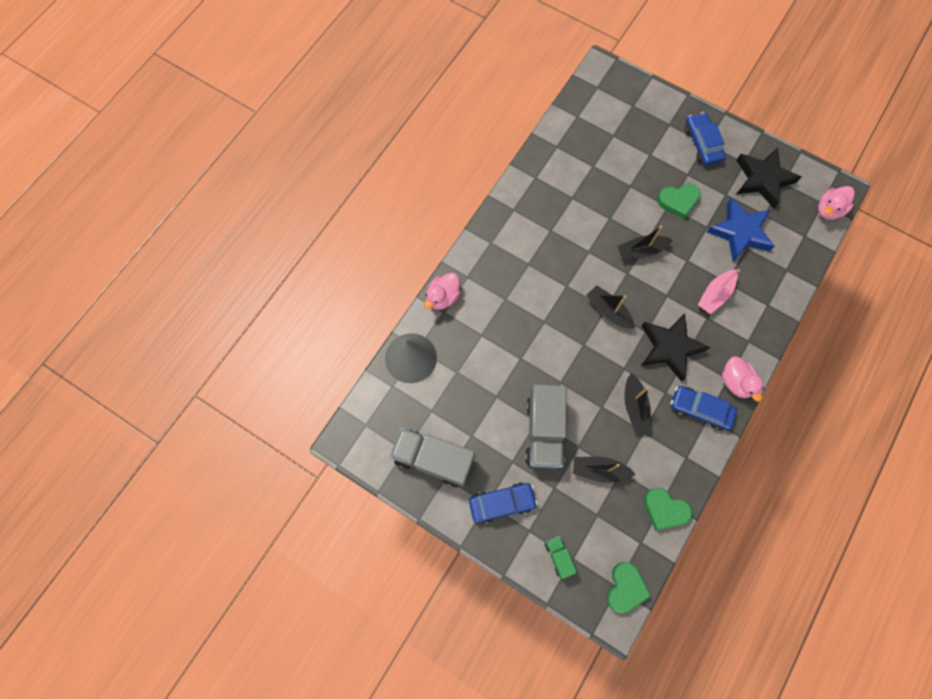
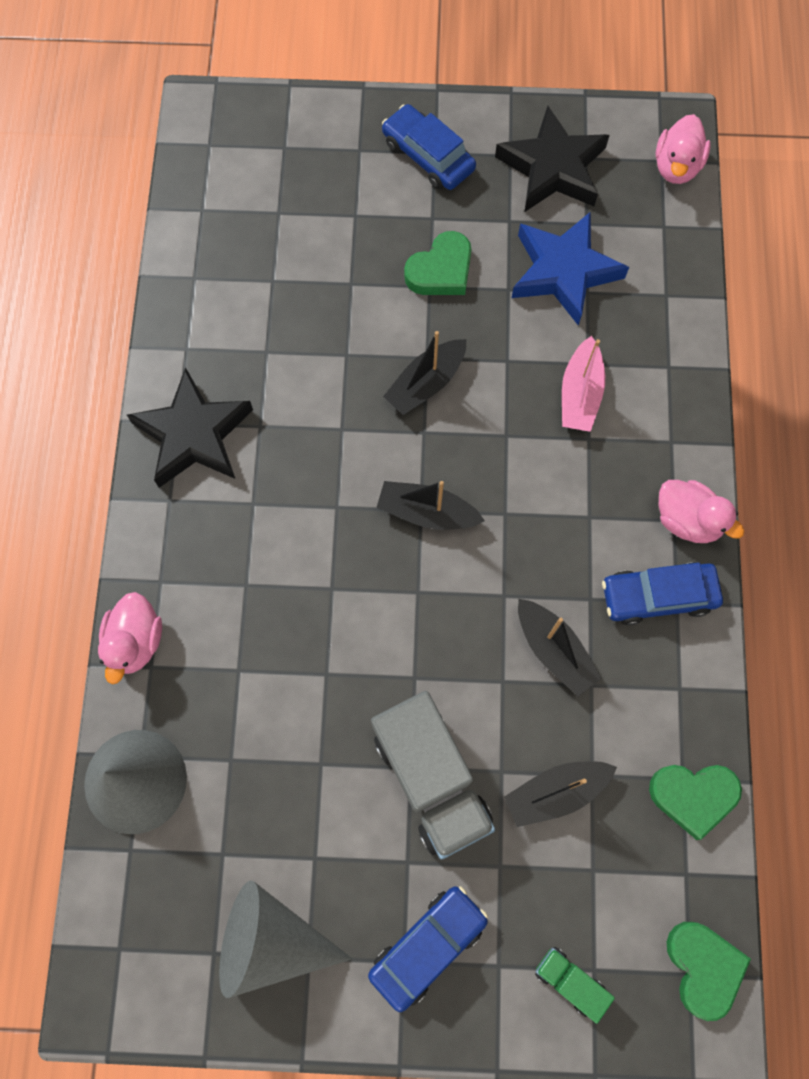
camera: 30 degrees left, 0 degrees up
grey truck [390,427,475,487] -> grey cone [219,881,352,998]
black star [641,313,710,382] -> black star moved to [127,367,253,488]

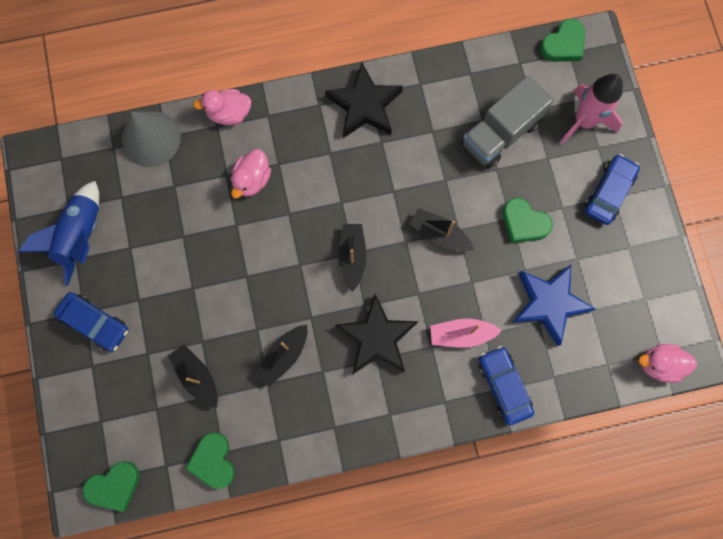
camera: 75 degrees right, 5 degrees up
grey cone [219,881,352,998] -> blue rocket [18,181,99,286]
grey truck [371,691,495,860] -> grey truck moved to [462,75,553,169]
black star [495,106,610,212] -> black star moved to [335,294,418,374]
green truck [535,947,615,1024] -> none
blue car [602,562,723,625] -> blue car moved to [479,346,534,425]
pink duck [659,480,744,543] -> pink duck moved to [231,149,271,198]
none -> green heart [540,19,585,62]
none -> pink rocket [559,74,623,145]

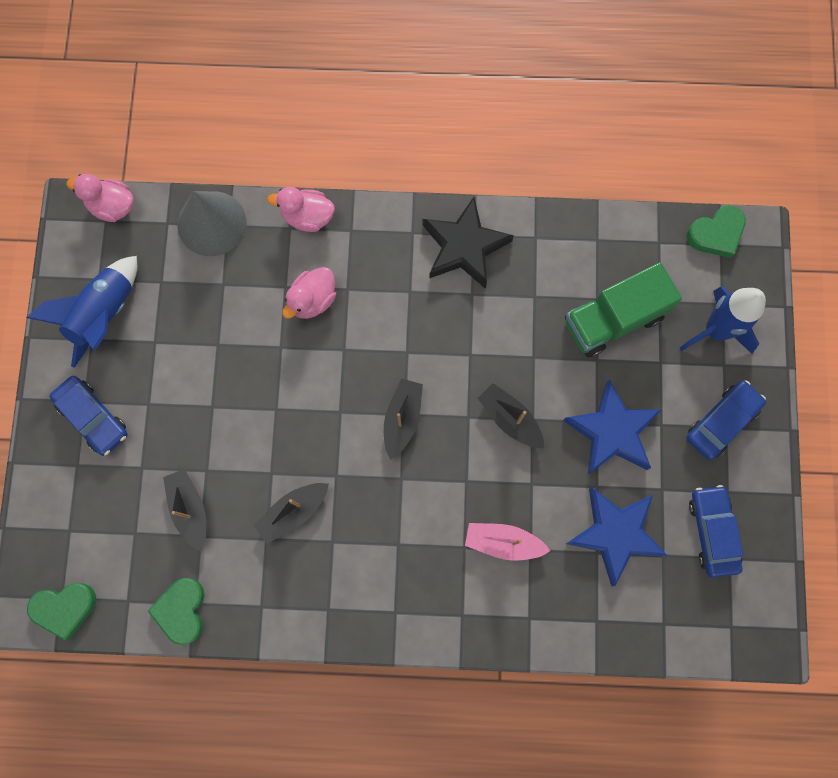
camera: 15 degrees right, 0 degrees up
black star [335,294,418,374] -> none
grey truck [462,75,553,169] -> green truck [565,262,682,357]
blue car [479,346,534,425] -> blue car moved to [689,485,743,578]
green heart [503,198,553,243] -> blue star [563,379,661,474]
pink rocket [559,74,623,145] -> blue rocket [680,287,766,354]
pink duck [638,344,697,383] -> pink duck moved to [67,174,134,222]

